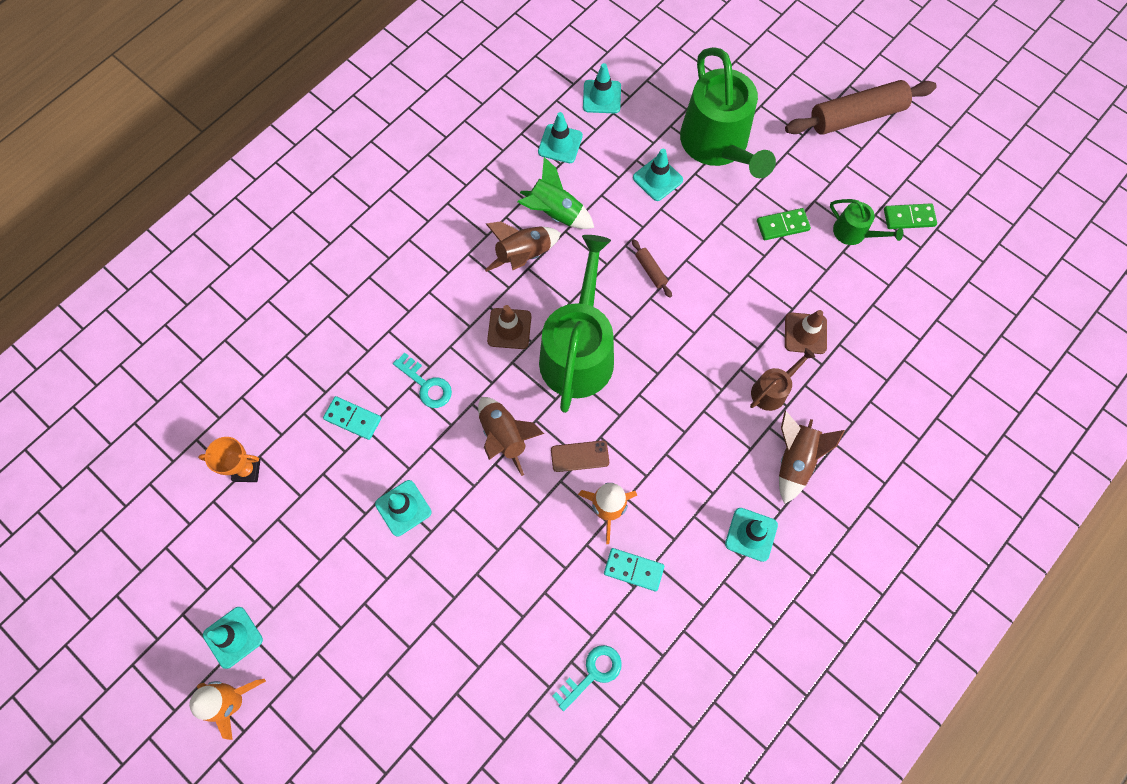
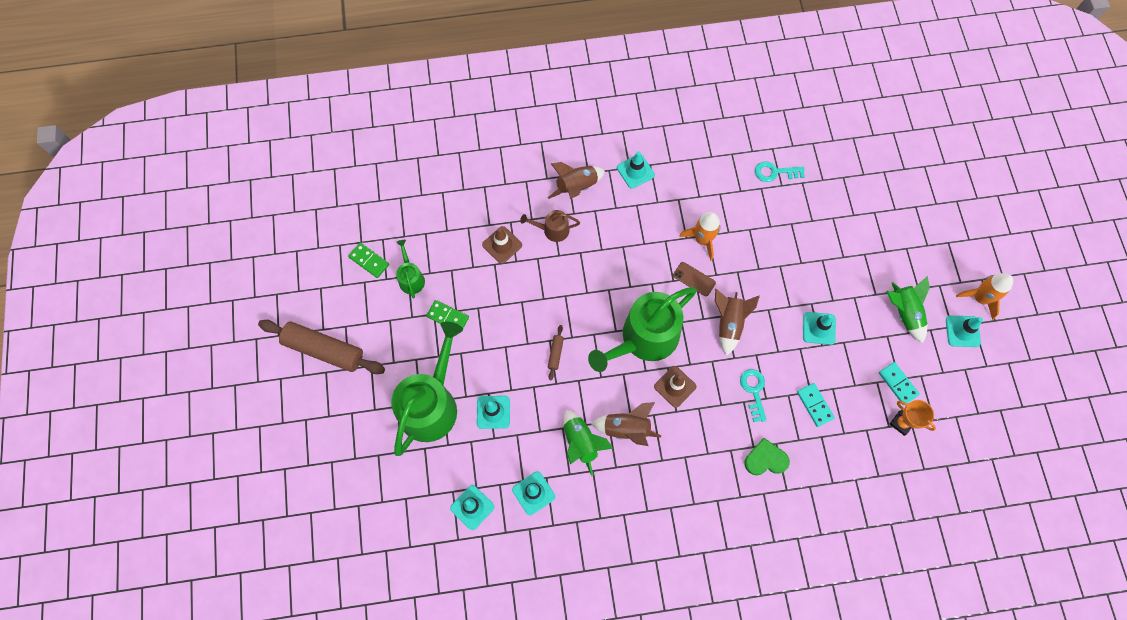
camera: 140 degrees left, 0 degrees up
turquoise domino [604,548,664,591] -> turquoise domino moved to [879,362,920,403]
none -> green heart [744,438,790,475]
none -> green rocket [886,276,930,343]

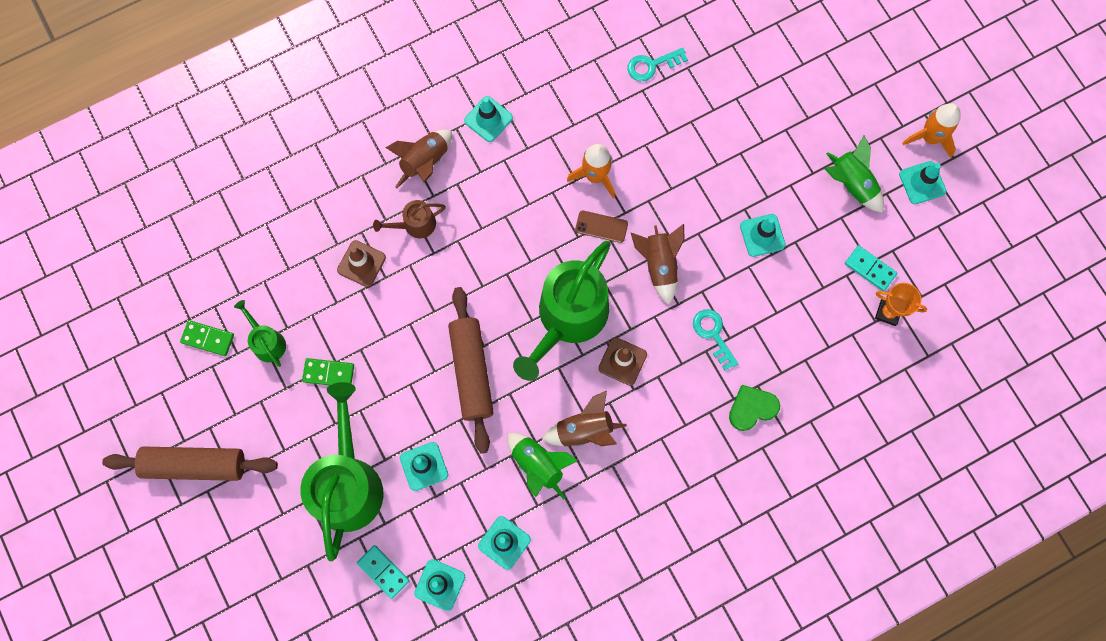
camera: 20 degrees left, 5 degrees up
brown rolling pin [548,325,564,381] -> brown rolling pin [448,287,494,454], size x2.37
turquoise domino [797,383,835,427] -> turquoise domino moved to [357,545,409,599]

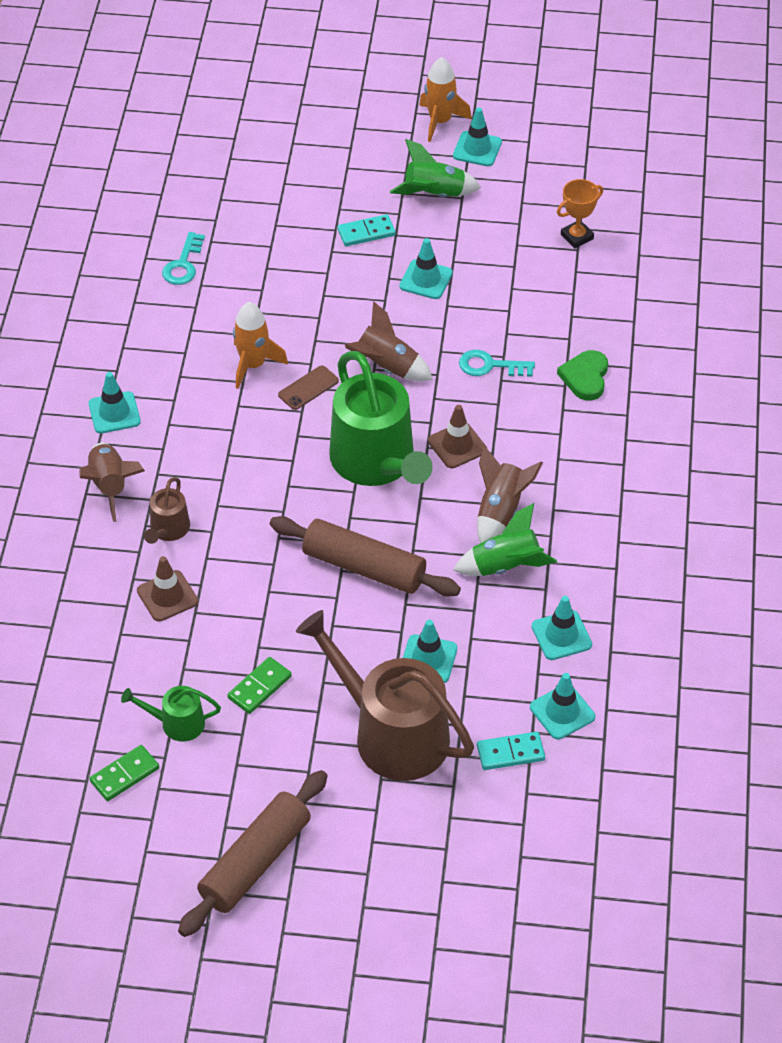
camera: 55 degrees left, 25 degrees down
green watering can [300,382,384,561] -> brown watering can [296,610,474,781]
turquoise domino [845,245,897,291] -> turquoise domino moved to [338,214,396,246]

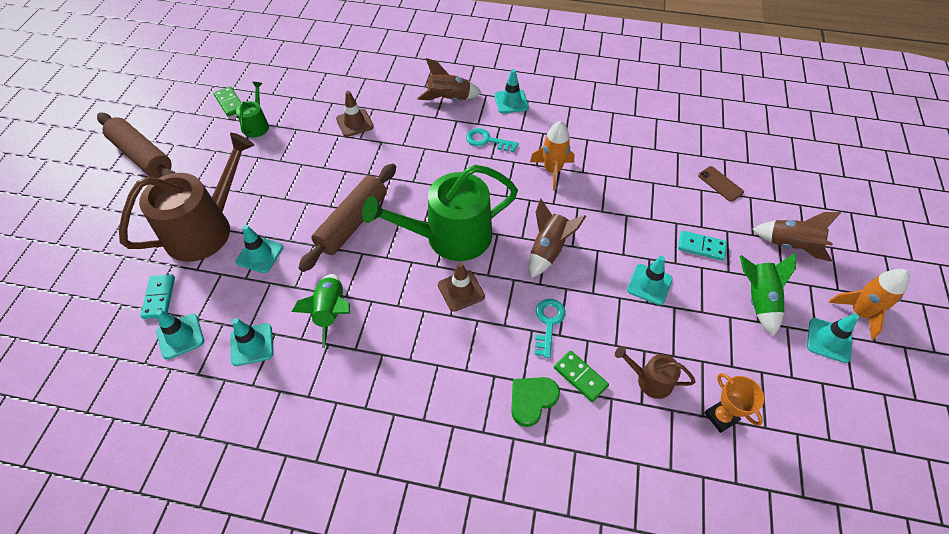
camera: 95 degrees right, 5 degrees up
brown watering can [144,477,190,544] -> brown watering can moved to [615,346,696,399]
turquoise key [162,232,205,285] -> turquoise key moved to [466,128,518,152]
green domino [227,657,292,714] -> green domino moved to [554,351,609,402]
brown phone [278,366,339,410] -> brown phone moved to [698,166,744,202]
turquoise domino [338,214,396,246] -> turquoise domino turned 60 degrees counterclockwise [678,231,727,261]
brown rocket [477,445,543,543] -> brown rocket moved to [753,212,841,262]
green heart [557,350,608,401] -> green heart turned 60 degrees counterclockwise [511,377,560,427]

